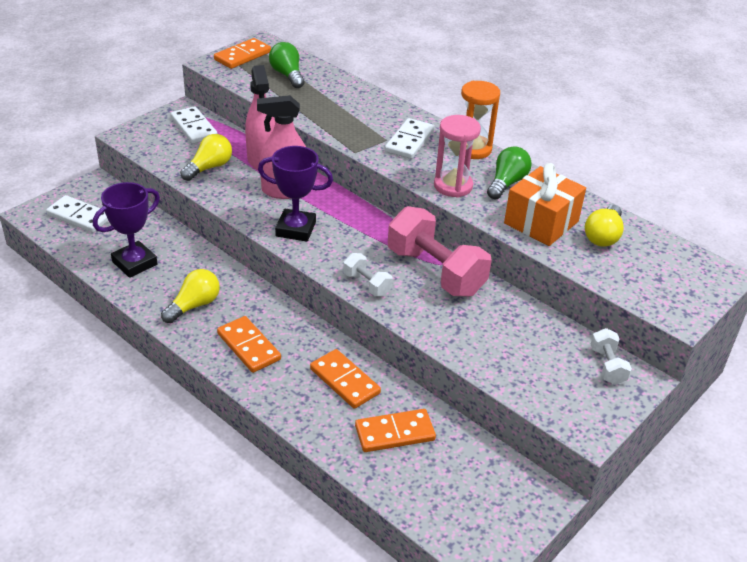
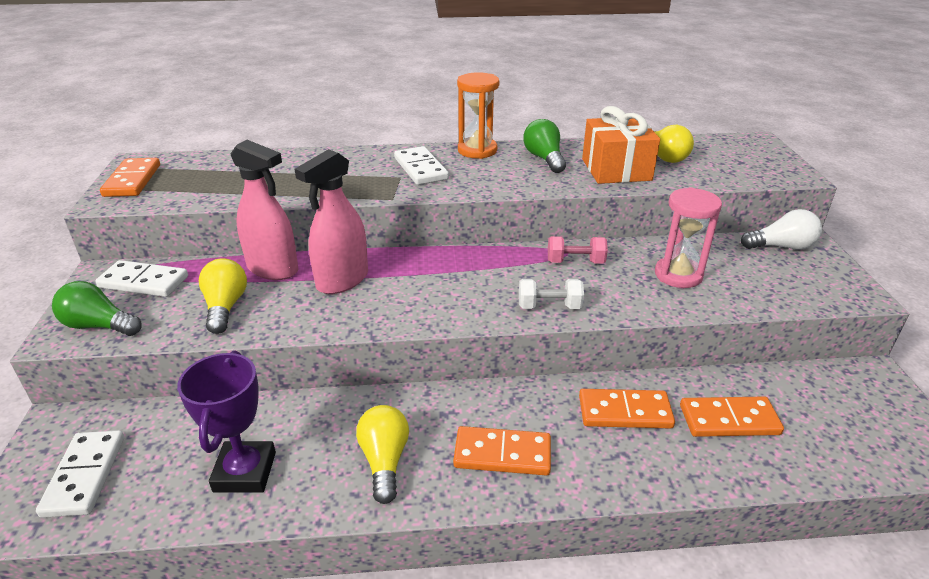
camera: 45 degrees left, 5 degrees down
white domino [46,195,108,233] -> white domino turned 75 degrees counterclockwise [36,430,124,518]
purple trophy [258,146,333,242] -> none
green light bulb [269,42,305,88] -> green light bulb moved to [52,281,142,336]
orange domino [355,409,436,452] -> orange domino turned 60 degrees clockwise [680,396,784,437]
pink dumbbell [388,206,492,297] -> pink dumbbell [548,236,608,264], size x0.48
pink hourglass [434,115,481,198] -> pink hourglass moved to [655,187,722,288]
white dumbbell [591,328,632,385] -> white light bulb [741,209,822,250]

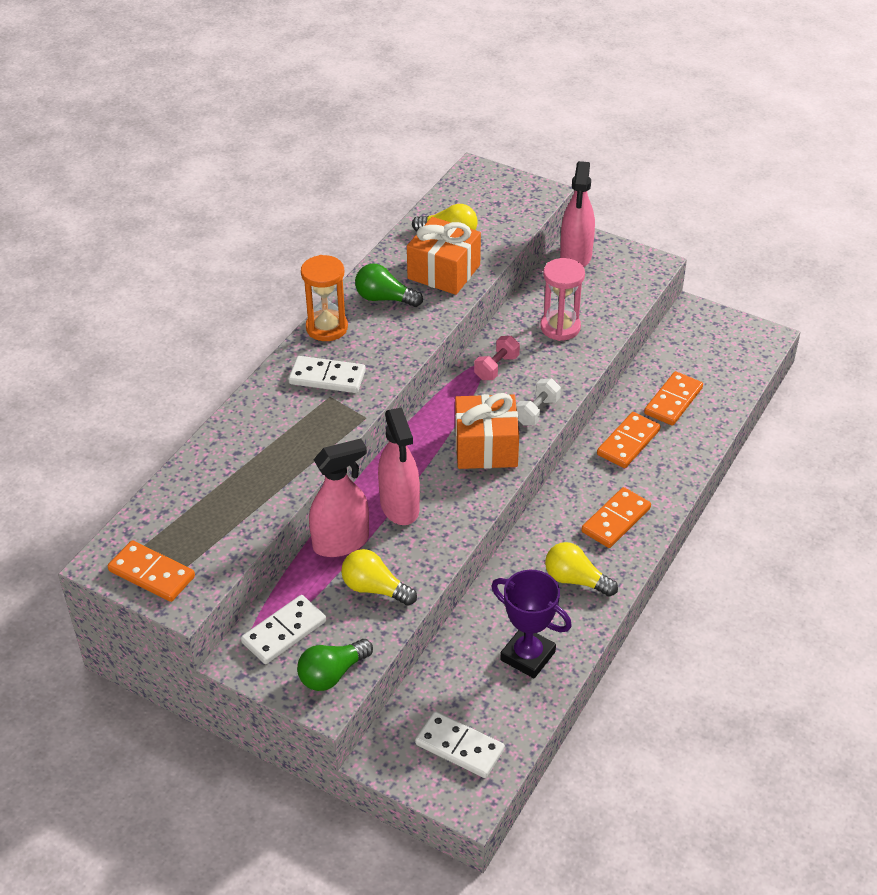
camera: 55 degrees left, 10 degrees up
white light bulb [741,209,822,250] -> pink spray bottle [560,161,595,267]
none -> orange gift [455,393,519,469]

